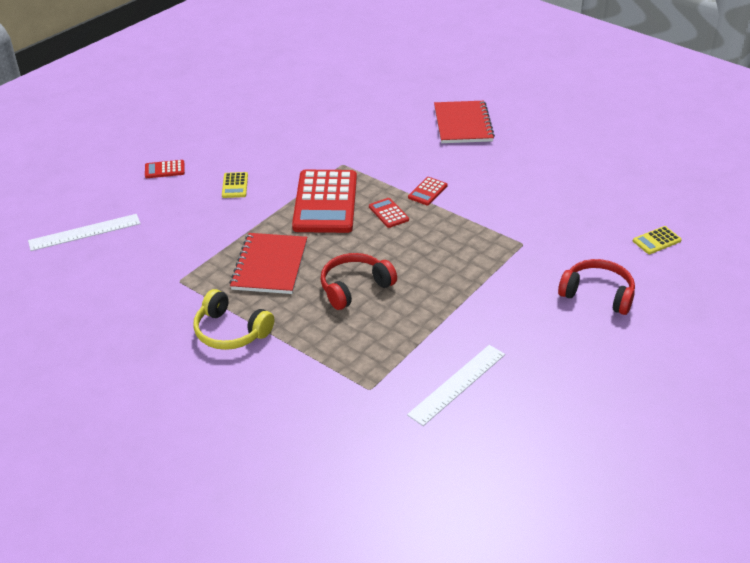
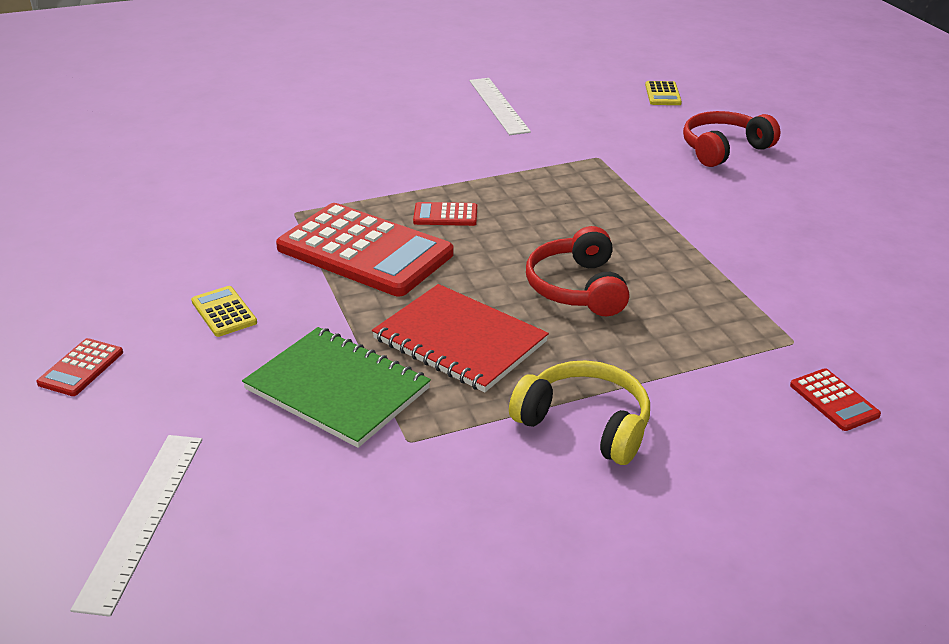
camera: 60 degrees left, 5 degrees down
yellow headphones [193,289,274,350] -> yellow headphones turned 120 degrees counterclockwise [509,360,650,465]
yellow calculator [222,172,248,198] -> yellow calculator turned 150 degrees counterclockwise [191,286,257,337]
white ruler [407,345,505,426] -> white ruler moved to [469,78,531,135]
red calculator [408,177,448,205] -> red calculator moved to [790,368,881,431]
red notebook [434,101,495,143] -> none
none -> green notebook [242,327,431,448]

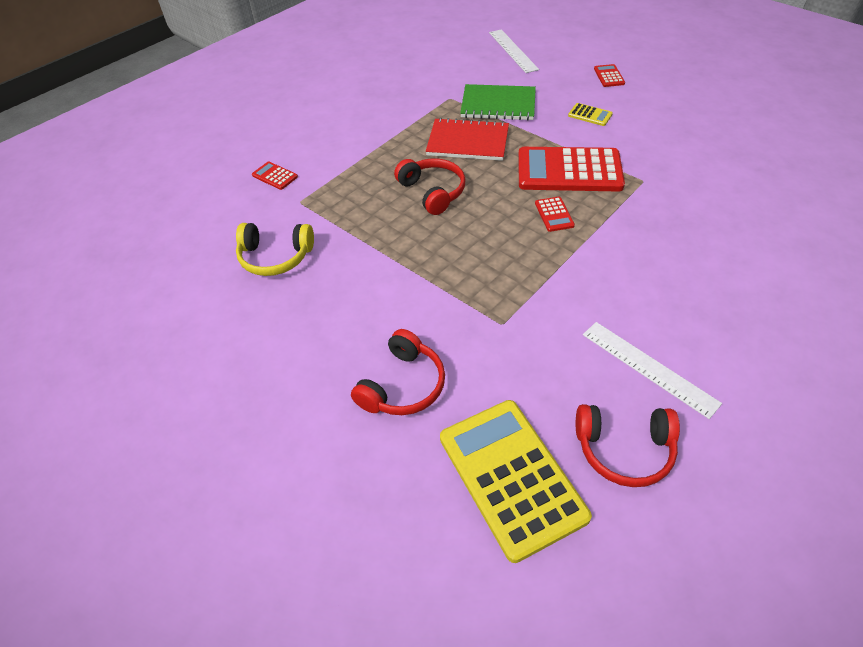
camera: 155 degrees right, 15 degrees up
red calculator [413,202,477,226] -> red calculator turned 105 degrees clockwise [535,196,575,232]
yellow headphones [509,360,650,465] -> yellow headphones moved to [236,223,314,276]
yellow calculator [645,81,682,105] -> yellow calculator [440,400,592,563], size x2.38
none -> red headphones [576,404,680,487]

